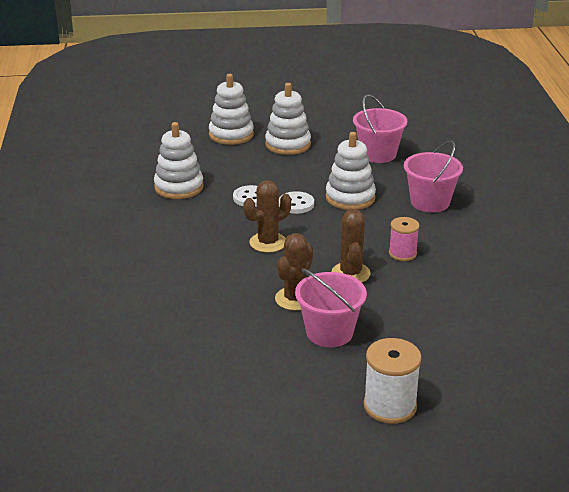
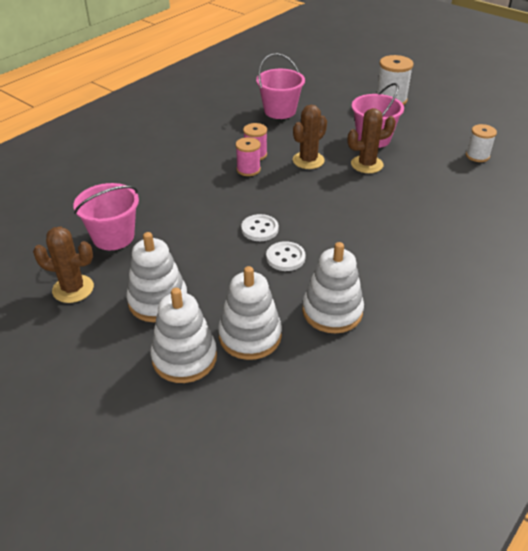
camera: 135 degrees left, 10 degrees up
brown cactus [244,180,291,253] -> brown cactus moved to [33,226,94,303]
white stacking toy [325,132,376,210] -> white stacking toy moved to [218,266,282,360]
pink bucket [404,141,463,212] -> pink bucket moved to [256,53,305,119]
none -> pink spool [236,137,261,176]
none -> white spool [466,124,497,162]

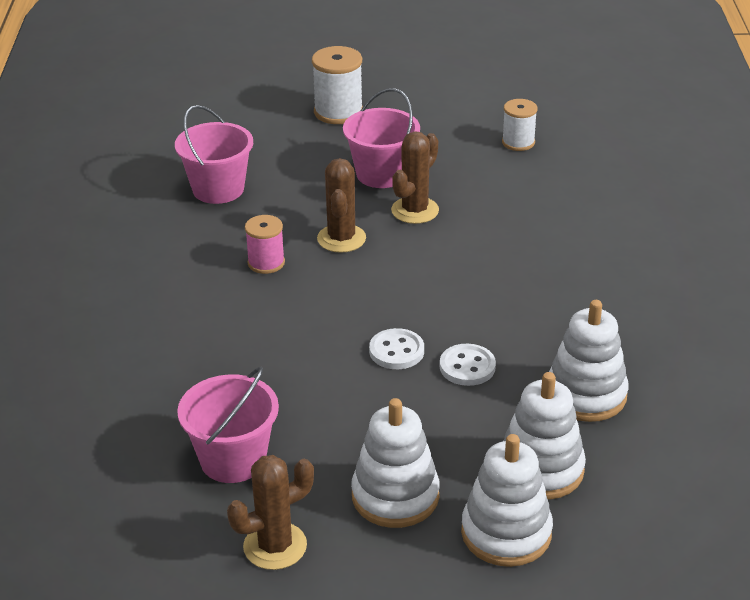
camera: 40 degrees left, 5 degrees down
pink spool [236,137,261,176] -> none

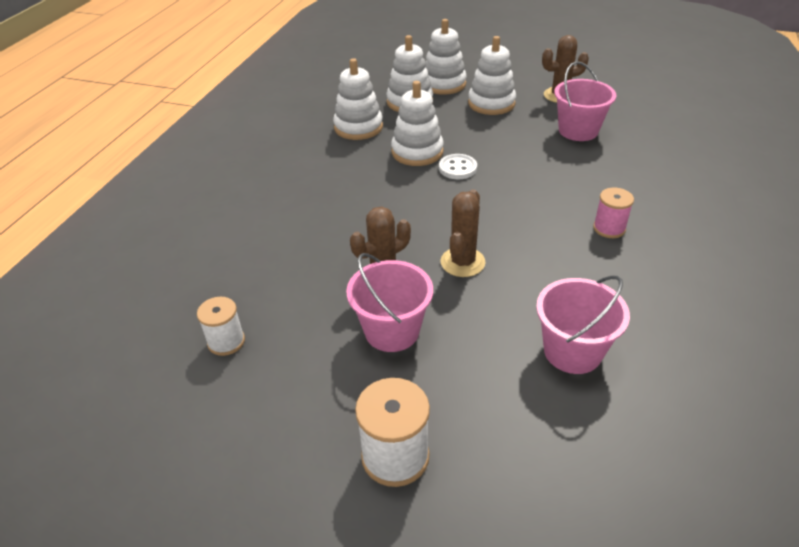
camera: 160 degrees left, 5 degrees up
pink spool [245,215,285,274] -> pink spool moved to [593,188,634,238]
white button [440,344,496,386] -> white stacking toy [391,81,444,166]

